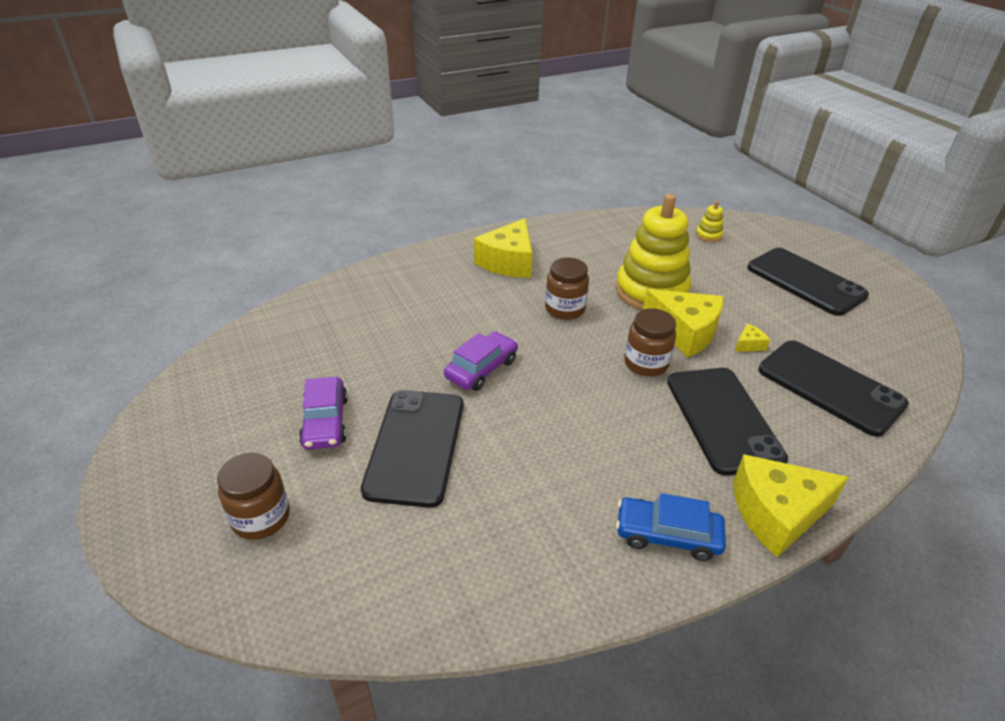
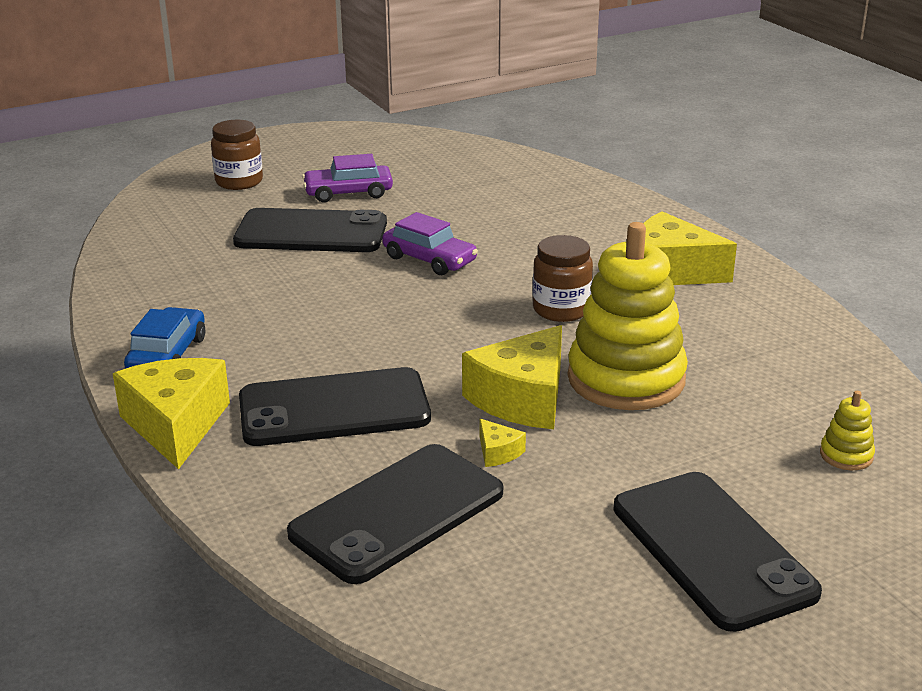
camera: 90 degrees right, 10 degrees down
brown jar [624,308,676,377] -> none
black phone [747,248,869,316] -> black phone turned 75 degrees counterclockwise [613,472,822,632]

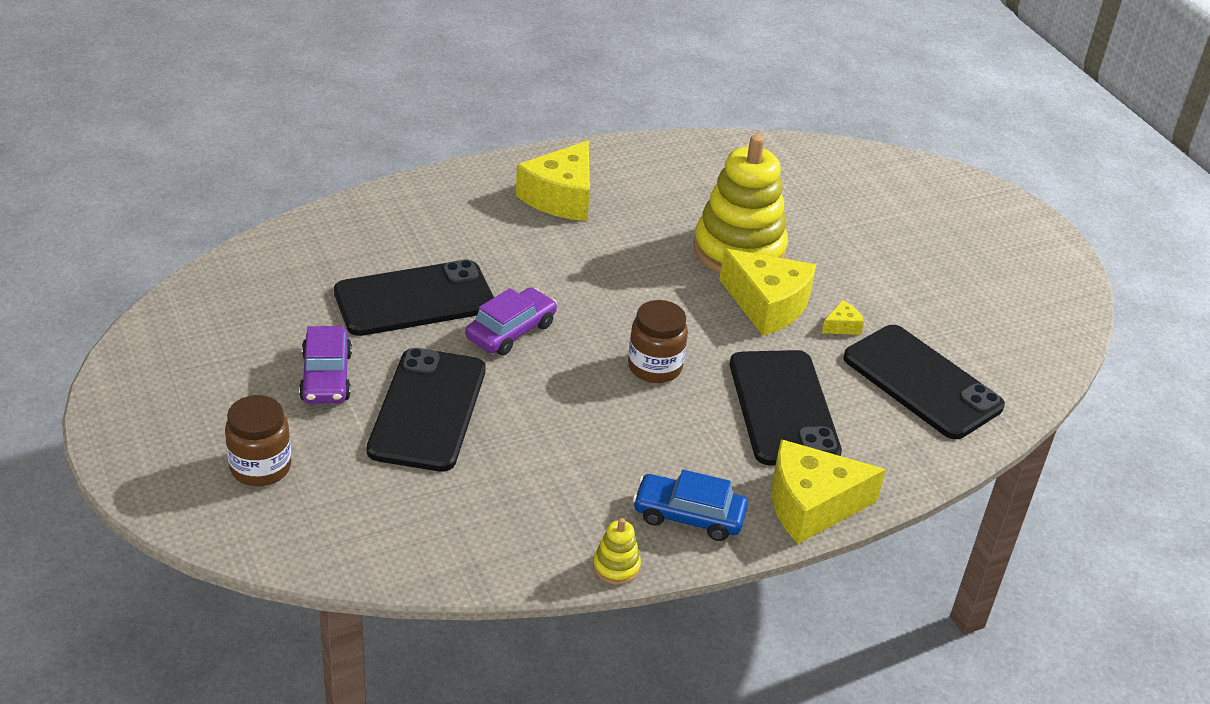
camera: 90 degrees left, 10 degrees up
brown jar [533,235,593,322] -> brown jar moved to [628,300,688,383]
black phone [613,472,822,632] -> black phone moved to [334,260,494,336]
yellow stacking toy [820,391,875,470] -> yellow stacking toy moved to [593,518,641,585]

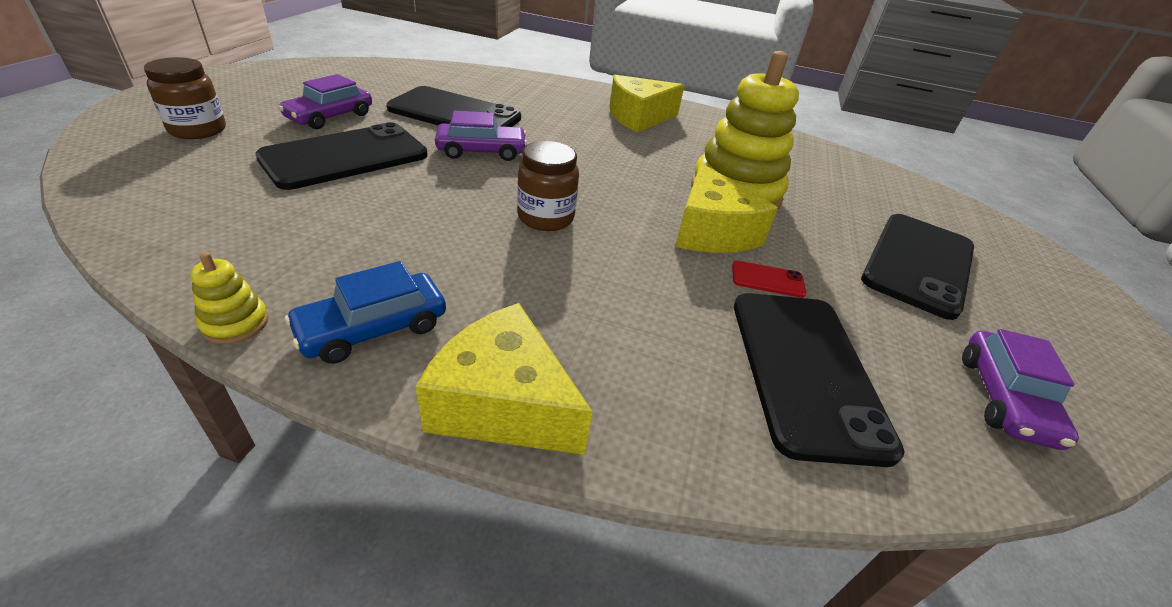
camera: 40 degrees right, 0 degrees up
blue car [633,470,748,541] -> blue car turned 90 degrees counterclockwise [285,261,446,364]
black phone [730,350,842,465] -> black phone moved to [861,214,974,320]
yellow cheese [822,300,864,335] -> red phone [732,261,807,298]
none -> purple car [962,329,1079,450]

